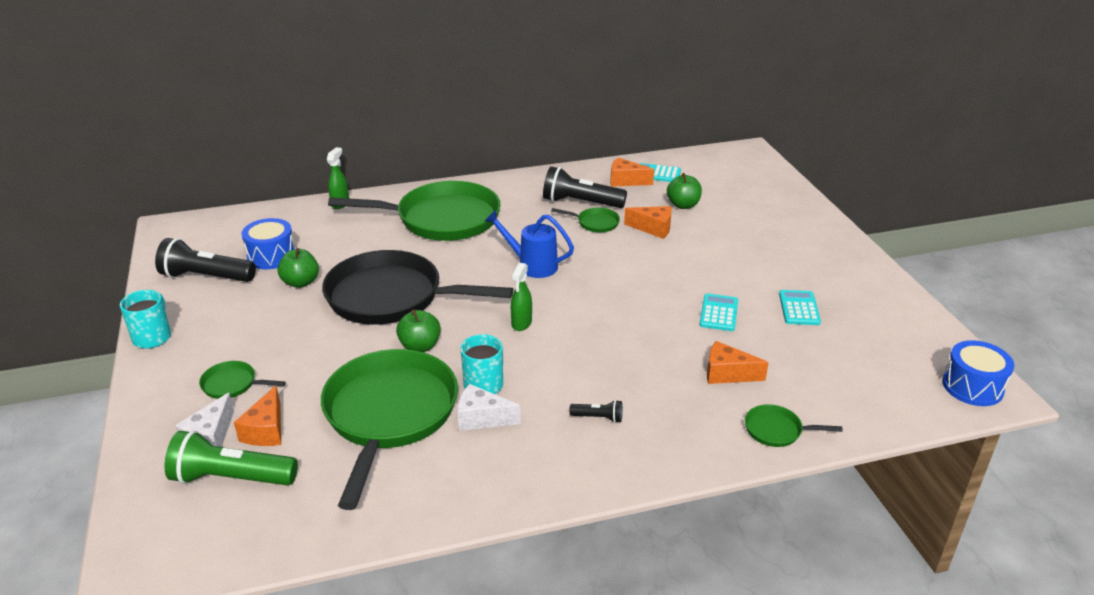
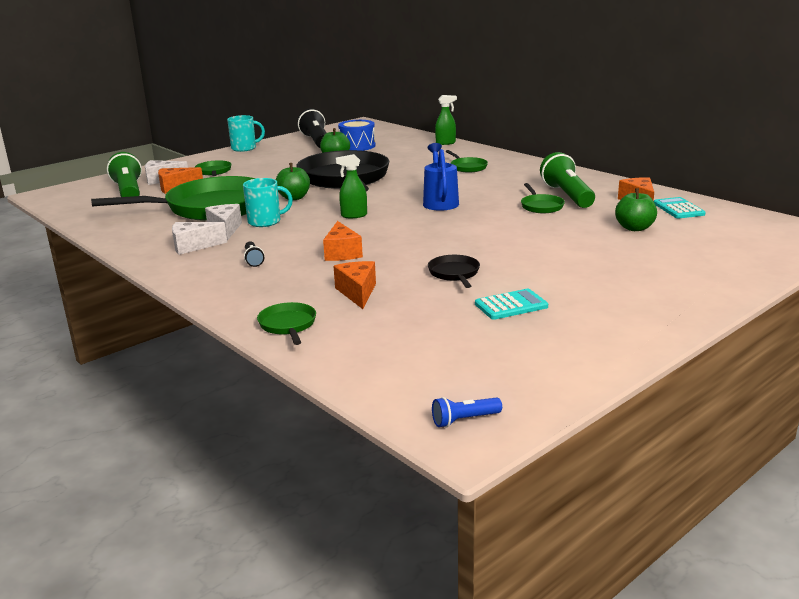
camera: 65 degrees right, 10 degrees down
green pan [328,181,501,241] -> green pan [446,150,488,173], size x0.41
black flashlight [543,166,627,208] -> green flashlight [540,152,595,208]
orange cheese [624,206,672,239] -> orange cheese moved to [323,221,363,261]
turquoise calculator [699,294,738,331] -> black pan [428,255,480,288]
blue drum [942,340,1014,406] -> blue flashlight [432,397,502,427]
none -> white cheese [172,222,227,255]

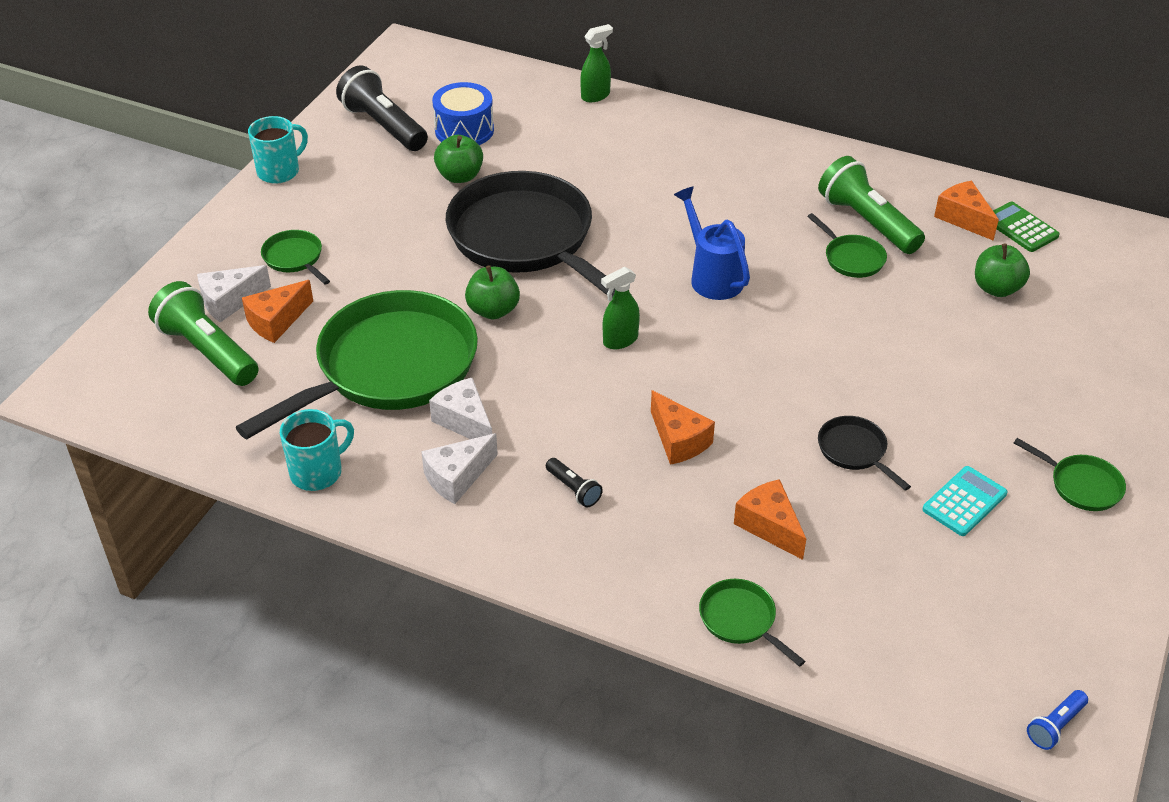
camera: 25 degrees left, 20 degrees up
turquoise mug [243,178,293,227] -> turquoise mug moved to [280,409,354,491]
green pan [446,150,488,173] -> green pan moved to [1014,438,1126,511]
turquoise calculator [654,197,705,218] -> green calculator [993,202,1060,252]

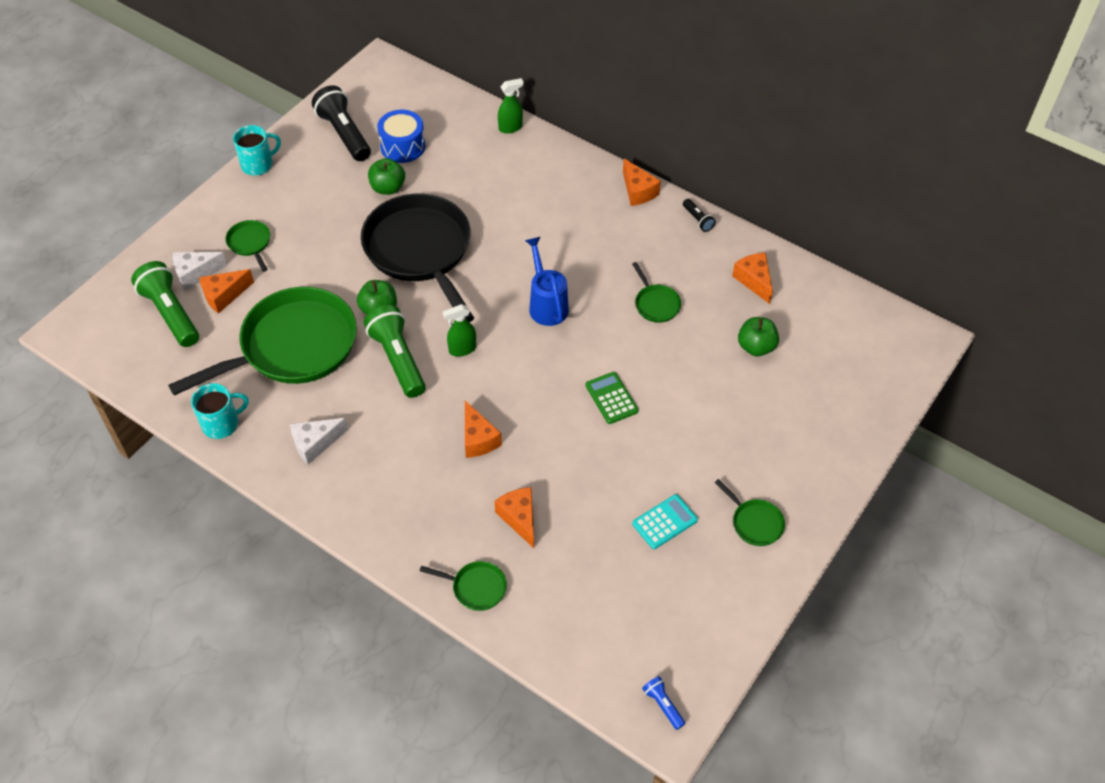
camera: 10 degrees right, 10 degrees up
white cheese [429,378,492,439] -> none
black flashlight [546,458,603,507] -> black flashlight moved to [683,199,716,232]
green pan [699,579,805,667] -> green pan turned 135 degrees clockwise [420,561,507,611]
green flashlight [818,156,925,254] -> green flashlight moved to [364,305,426,398]
black pan [818,416,911,491] -> none
green calculator [993,202,1060,252] -> green calculator moved to [585,372,639,424]
blue flashlight [1027,690,1088,750] -> blue flashlight turned 90 degrees clockwise [642,676,685,730]
none -> orange cheese [623,159,661,206]

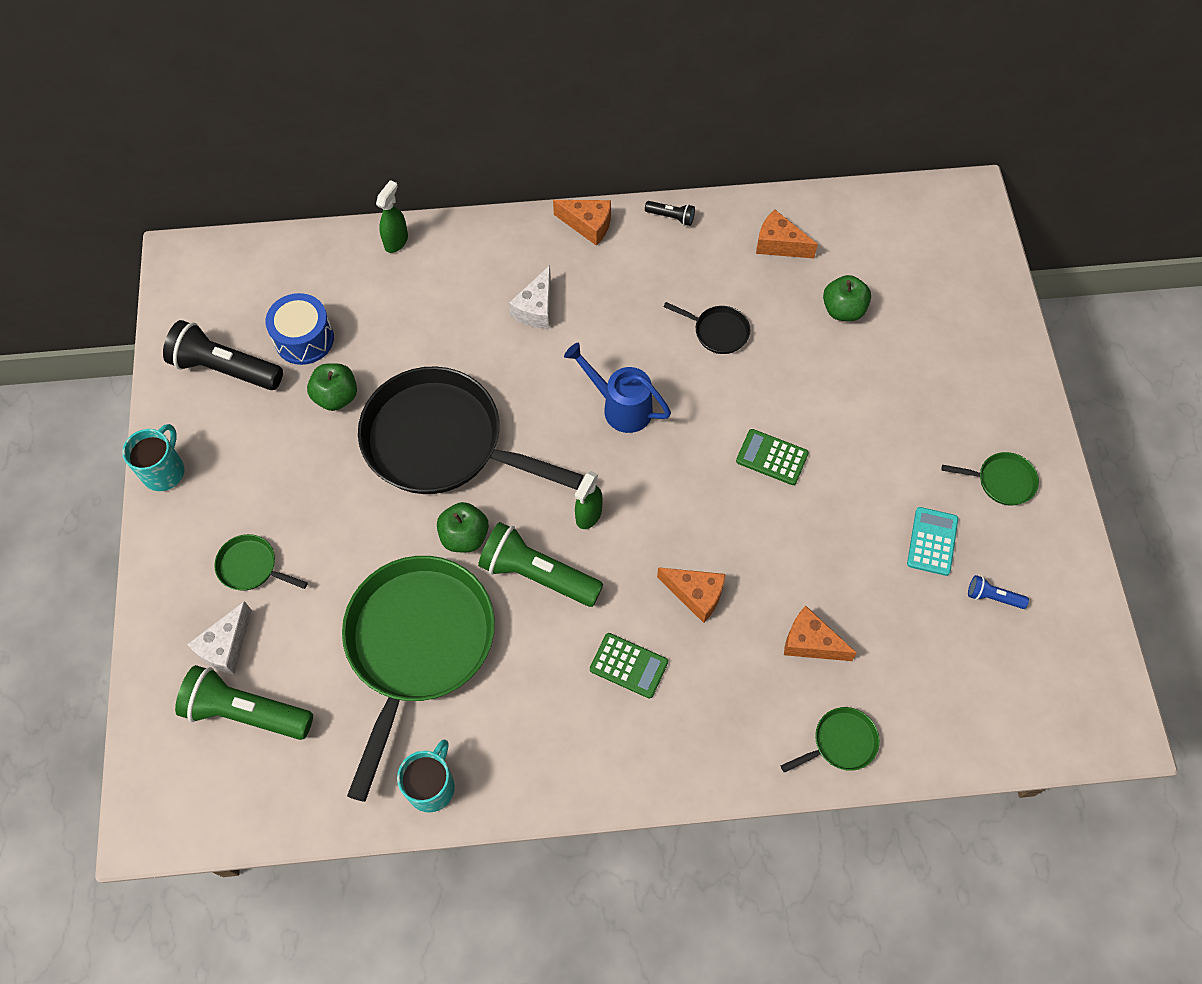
camera: 40 degrees left, 10 degrees up
orange cheese [199,269,254,314] -> none
white cheese [290,418,348,465] -> white cheese moved to [509,265,551,329]
green pan [632,262,681,323] -> black pan [663,302,750,354]
blue flashlight [642,676,685,730] -> blue flashlight moved to [968,575,1029,609]
none -> green calculator [590,633,668,699]

